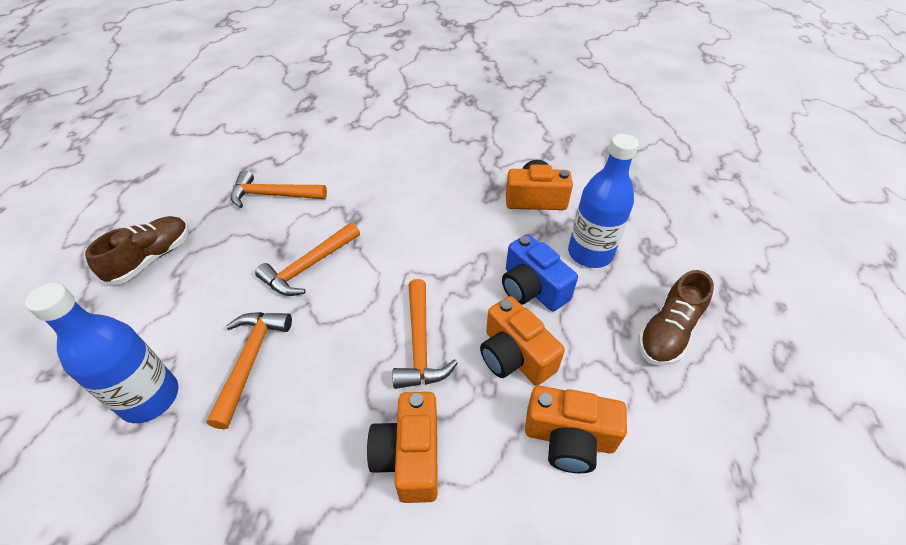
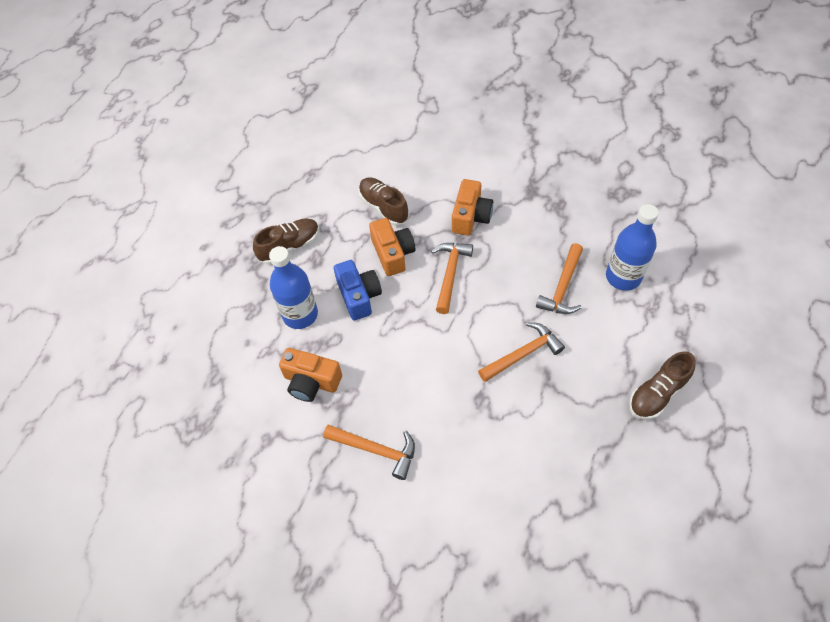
camera: 160 degrees left, 10 degrees up
orange hammer [231,170,327,208] -> orange hammer moved to [323,425,415,480]
orange camera [525,386,627,473] -> brown shoe [359,177,409,226]

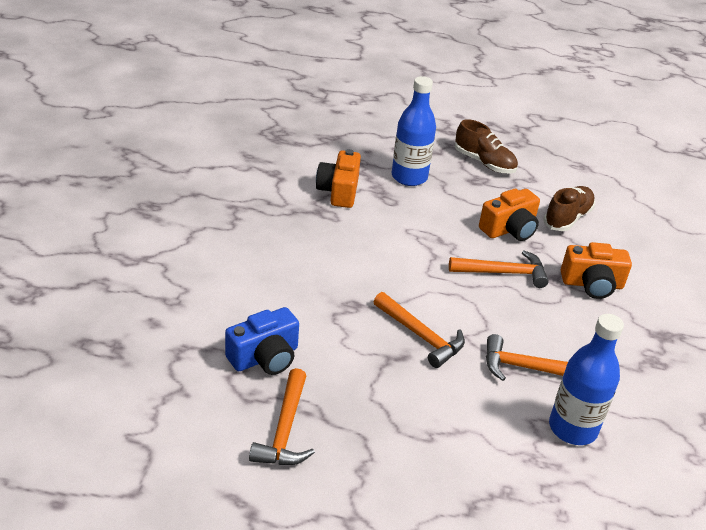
camera: 70 degrees right, 20 degrees down
orange hammer [323,425,415,480] -> orange hammer moved to [249,368,315,465]
blue camera [334,260,382,320] -> blue camera moved to [225,307,299,375]
brown shoe [629,351,696,420] -> none

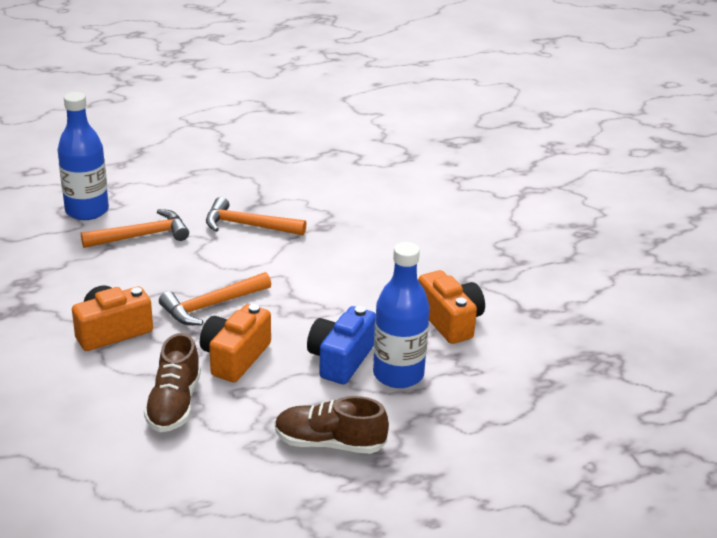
camera: 150 degrees right, 5 degrees down
blue camera [225,307,299,375] -> blue camera moved to [307,306,376,384]
orange hammer [249,368,315,465] -> none

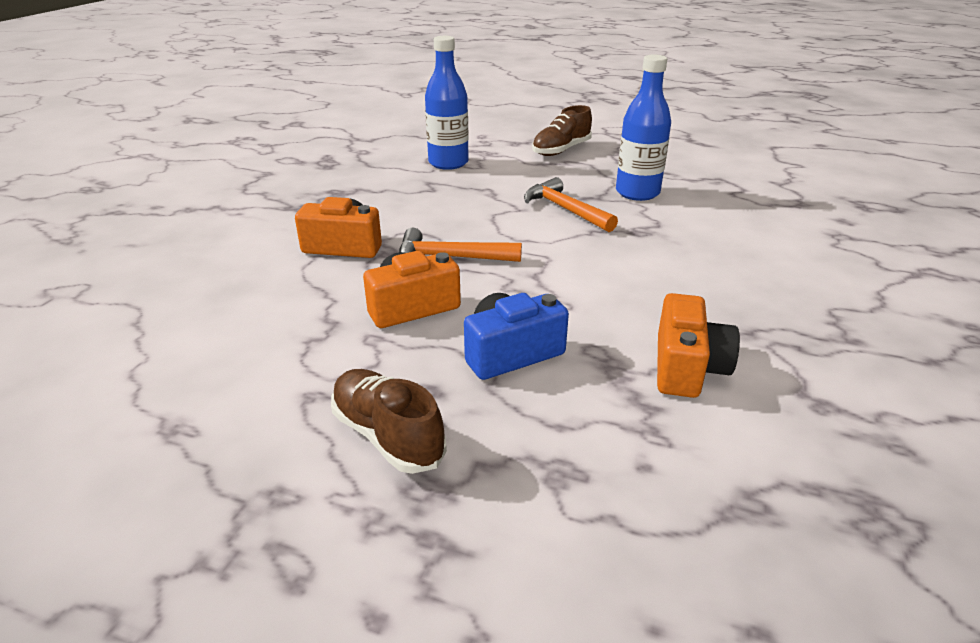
camera: 40 degrees right, 0 degrees up
orange hammer [81,209,189,248] -> none
brown shoe [144,333,201,432] -> brown shoe moved to [532,105,592,156]
blue bottle [373,242,430,388] -> blue bottle moved to [616,55,671,201]

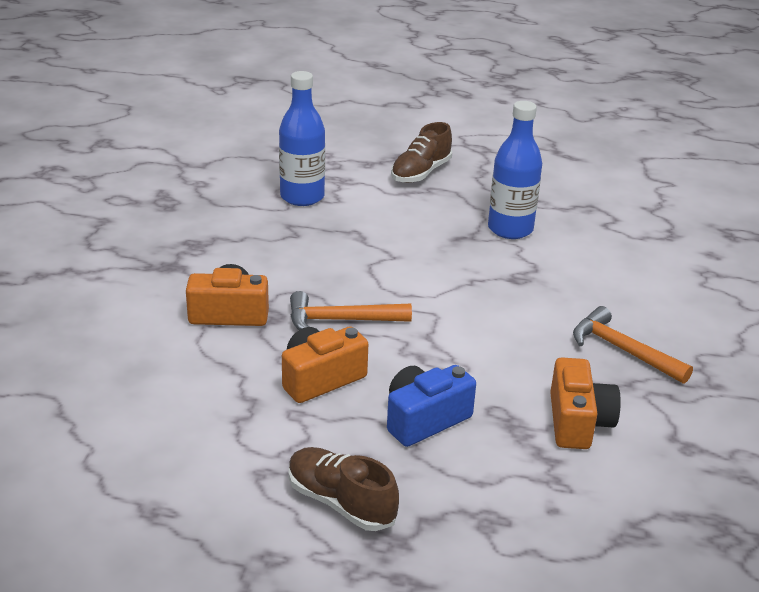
camera: 10 degrees left, 0 degrees up
orange hammer [524,177,618,232] -> orange hammer moved to [573,306,693,384]

